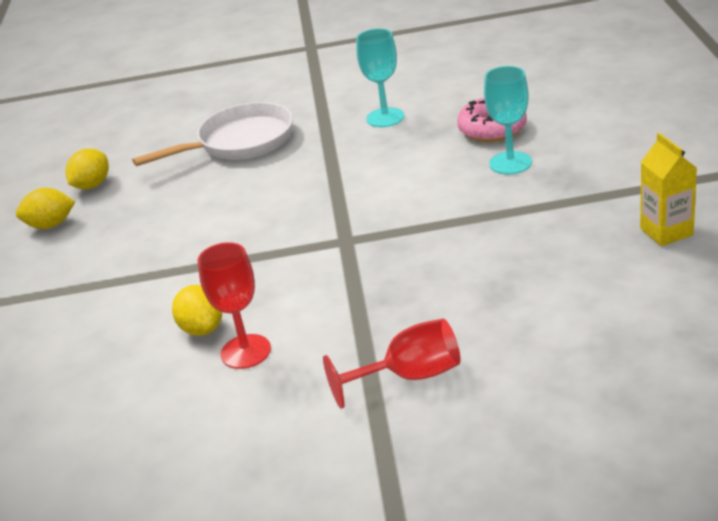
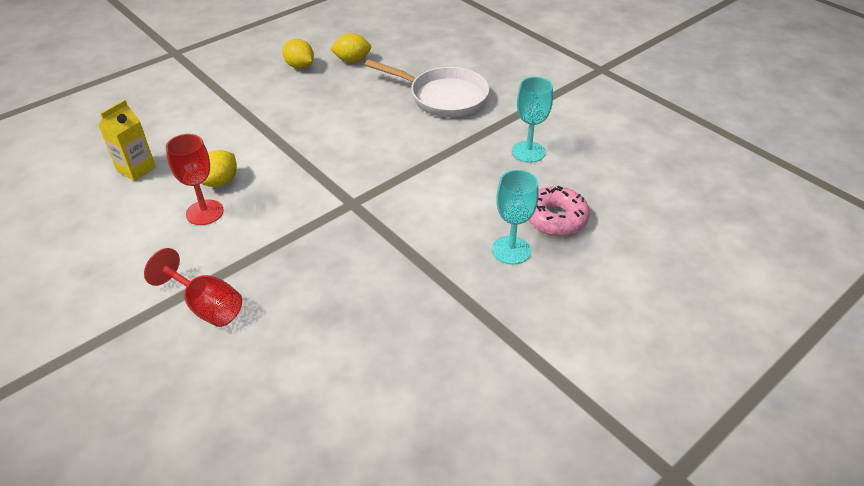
camera: 50 degrees right, 10 degrees up
yellow carton [640,133,697,246] -> yellow carton moved to [98,100,156,181]

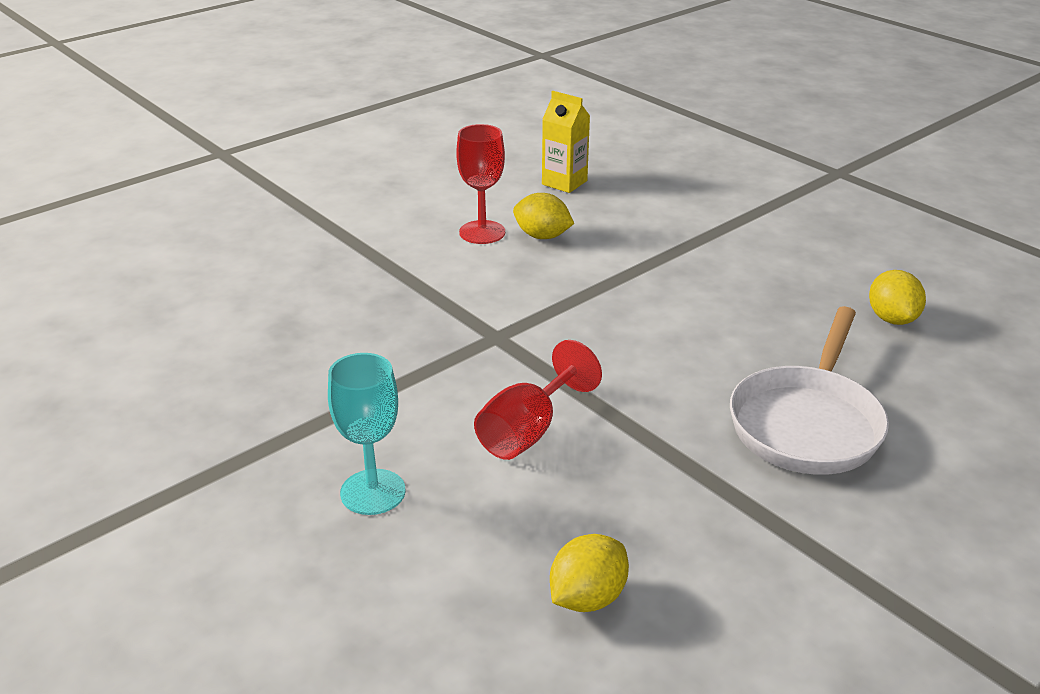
camera: 90 degrees right, 10 degrees down
red goblet [144,248,242,327] -> red goblet moved to [474,340,602,460]
yellow lemon [282,39,314,69] -> yellow lemon moved to [550,534,629,612]
turquoise goblet [512,77,553,163] -> none
pink donut [528,186,590,236] -> none

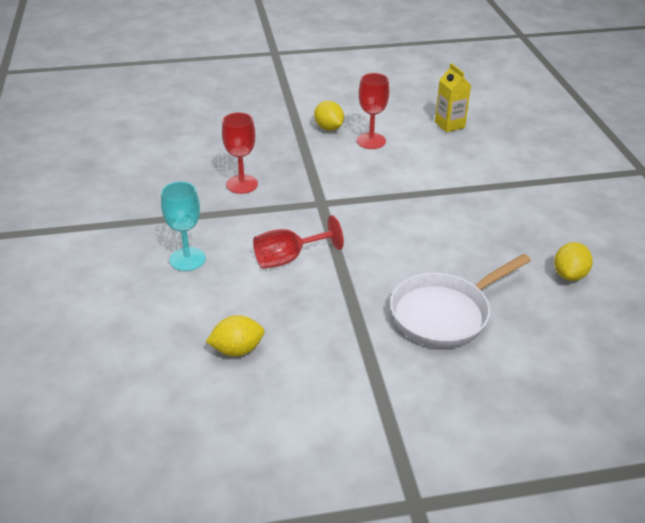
camera: 30 degrees right, 5 degrees up
yellow lemon [513,193,574,239] -> yellow lemon moved to [314,101,344,131]
none -> red goblet [222,112,258,194]

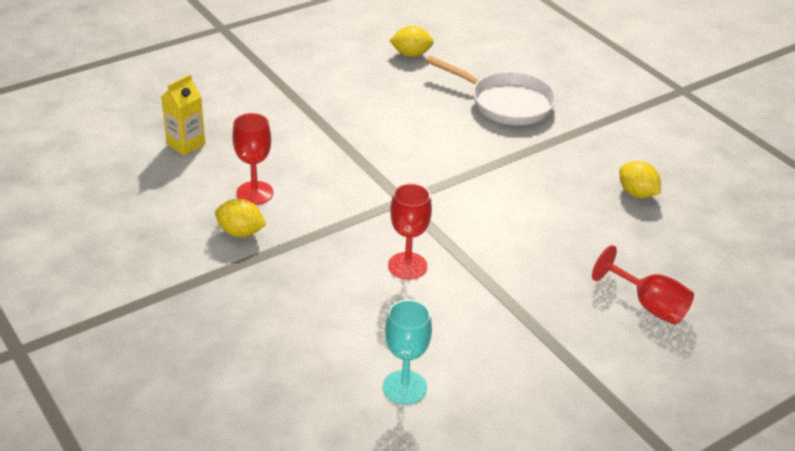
camera: 115 degrees left, 0 degrees up
turquoise goblet [161,181,206,271] -> turquoise goblet moved to [383,299,432,405]
red goblet [253,215,344,269] -> red goblet moved to [592,245,694,325]
yellow lemon [314,101,344,131] -> yellow lemon turned 75 degrees clockwise [215,199,266,237]

